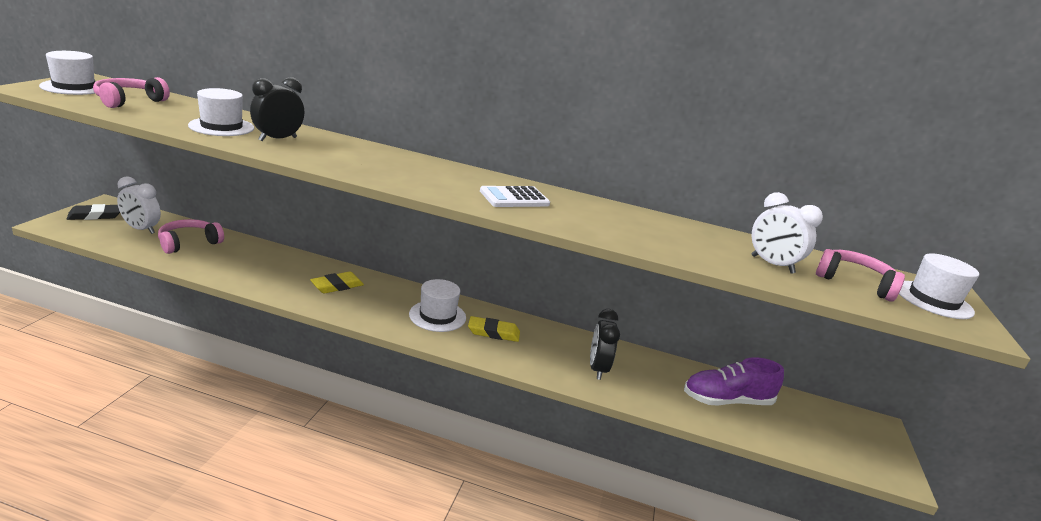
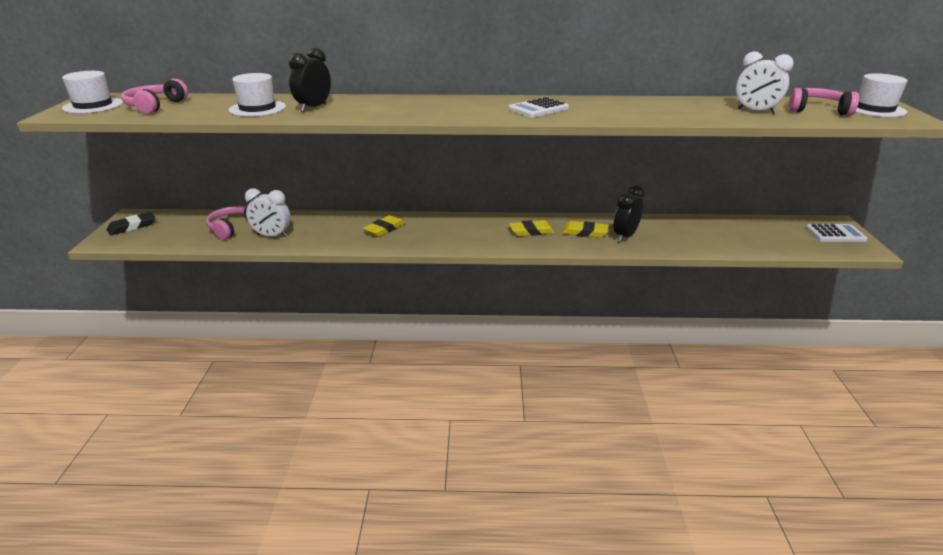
camera: 10 degrees left, 5 degrees up
white clock [117,176,161,234] -> white clock moved to [245,188,290,238]
white hat [409,279,466,332] -> none
black clock [590,309,620,380] -> black clock turned 45 degrees clockwise [613,186,644,242]
purple shoe [684,357,784,406] -> none
none -> yellow eraser [562,221,608,238]
none -> white calculator [806,224,868,242]

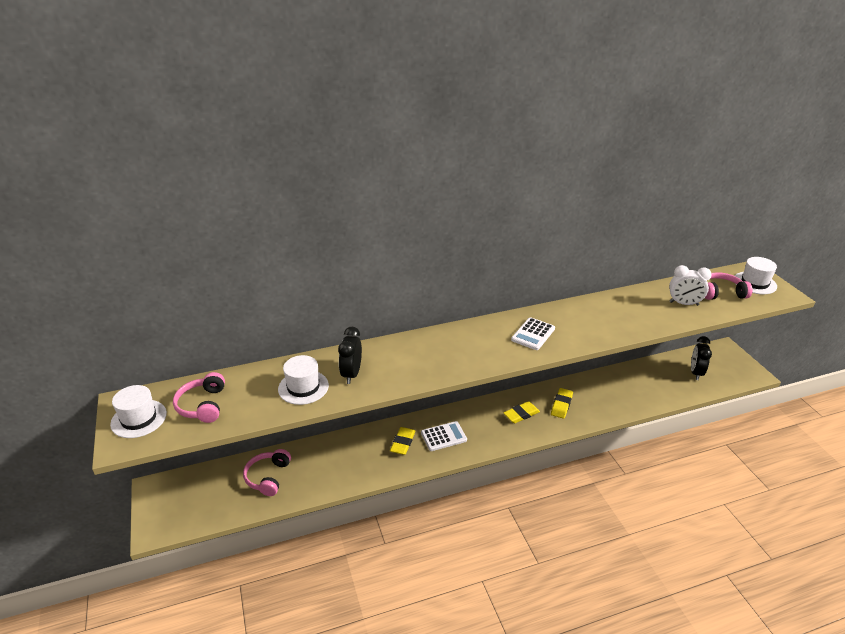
camera: 20 degrees left, 5 degrees up
black eraser [107,212,155,236] -> none
white clock [245,188,290,238] -> none
yellow eraser [562,221,608,238] -> yellow eraser turned 60 degrees counterclockwise [551,388,573,419]
black clock [613,186,644,242] -> black clock moved to [691,336,712,380]
white calculator [806,224,868,242] -> white calculator moved to [421,421,467,451]

